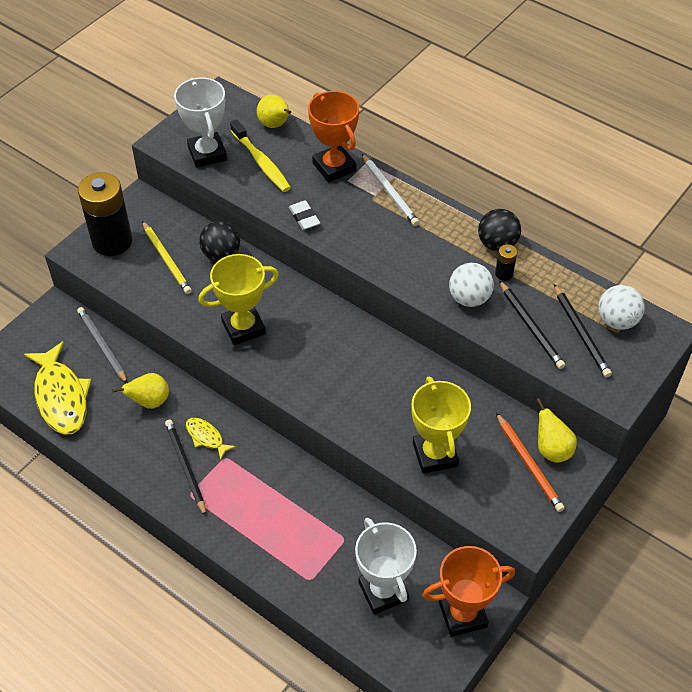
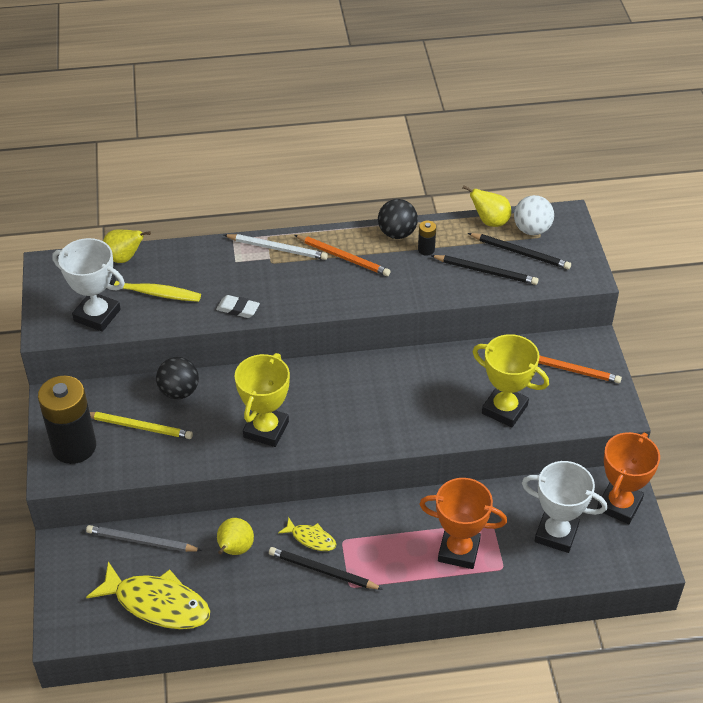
camera: 45 degrees left, 5 degrees down
yellow fish [186,418,236,460] -> yellow fish turned 150 degrees counterclockwise [278,517,336,551]
orange trophy [308,91,359,182] -> orange trophy moved to [419,478,507,569]
white ball [449,263,494,307] -> none
yellow pear [536,398,577,463] -> yellow pear moved to [463,185,511,227]
none -> orange pencil [294,235,391,276]

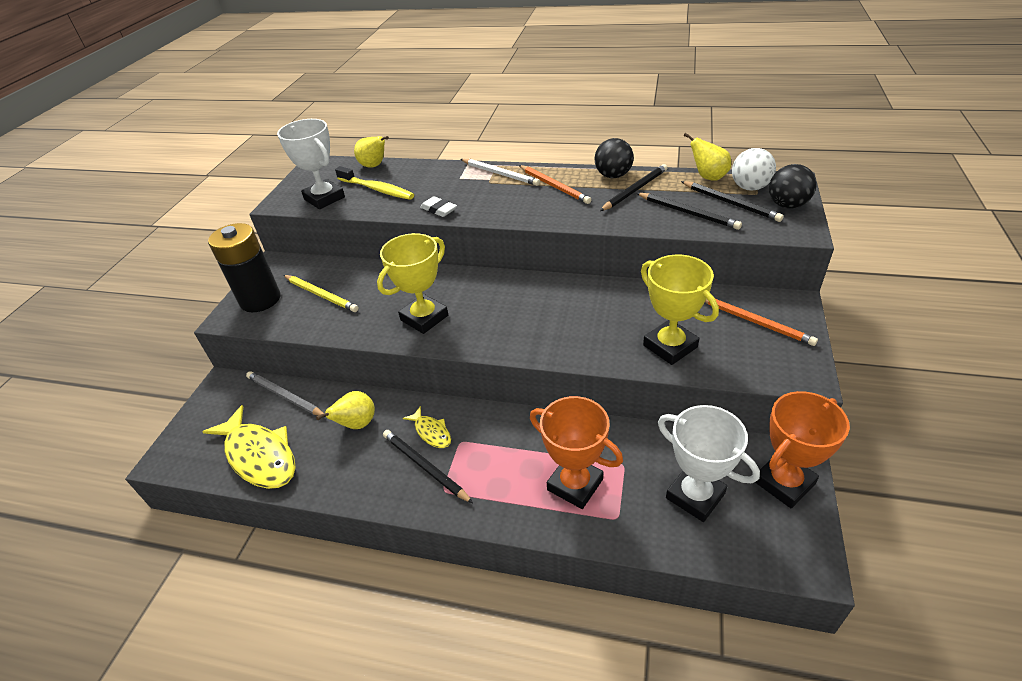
camera: 25 degrees right, 5 degrees down
black ball [156,357,199,399] -> black ball moved to [769,164,816,209]
black battery [418,221,436,256] -> black pencil [600,164,668,211]

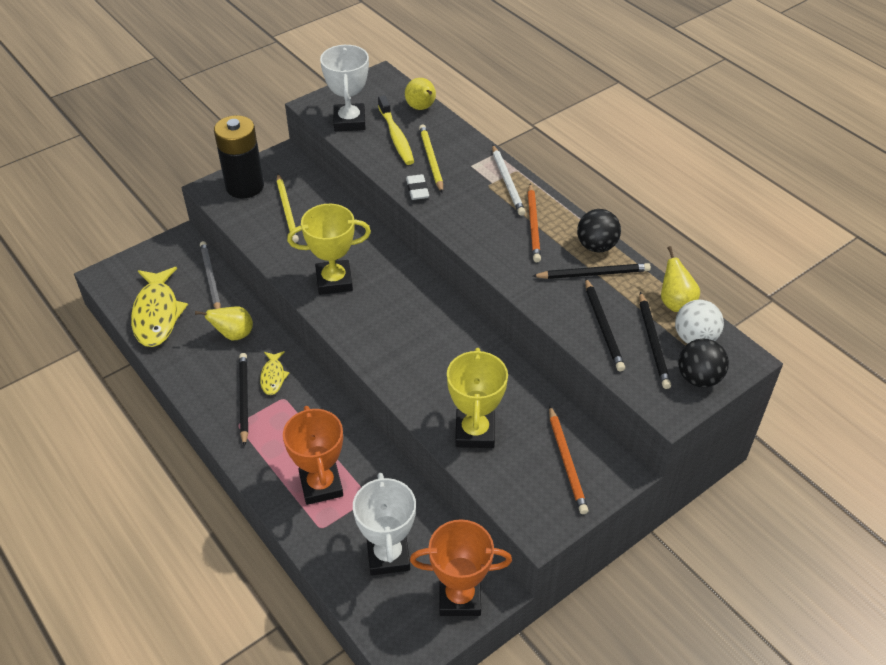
camera: 35 degrees right, 5 degrees up
none -> yellow pencil [419,124,443,193]

